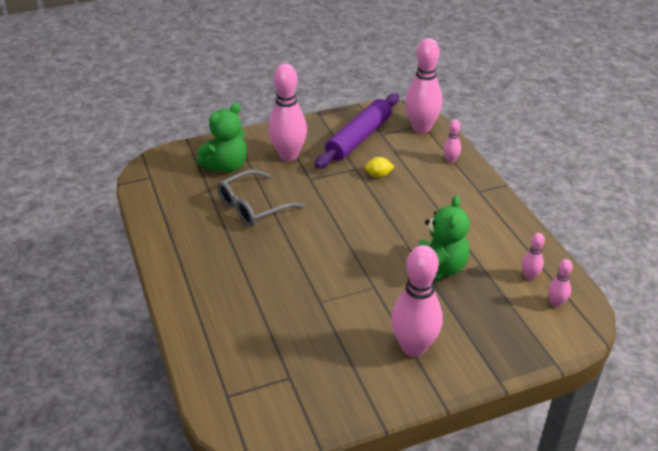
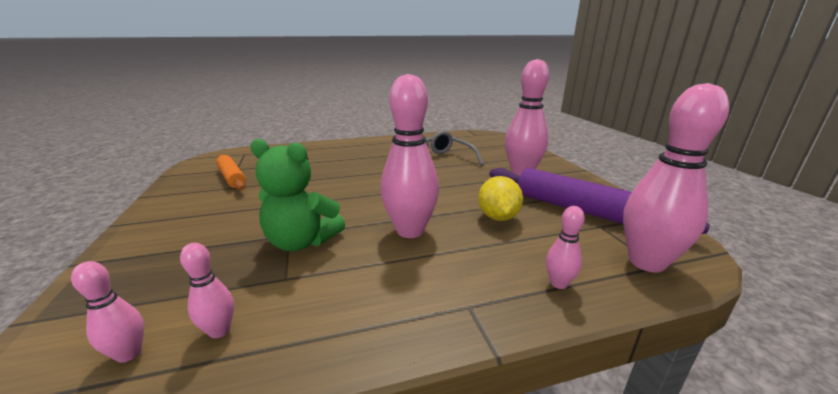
camera: 95 degrees right, 15 degrees down
green teddy bear [196,103,247,172] -> none
yellow lemon [365,157,394,178] -> yellow lemon [478,176,523,221], size x1.57
pink bowling pin [391,245,442,357] -> pink bowling pin moved to [380,74,439,238]
none -> orange rolling pin [216,154,246,190]

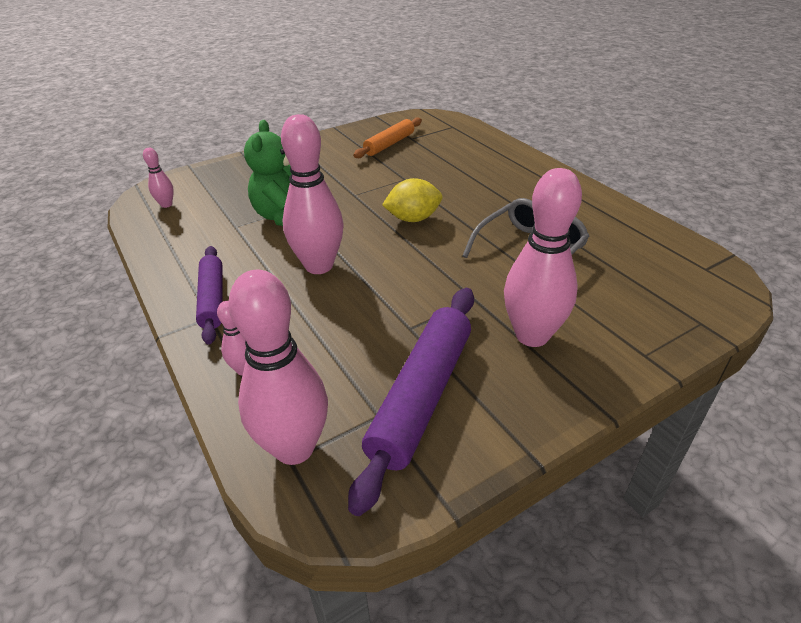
camera: 75 degrees right, 15 degrees up
pink bowling pin [180,243,234,338] -> none
yellow lemon [478,176,523,221] -> yellow lemon moved to [382,178,442,222]
none -> purple rolling pin [196,246,223,345]

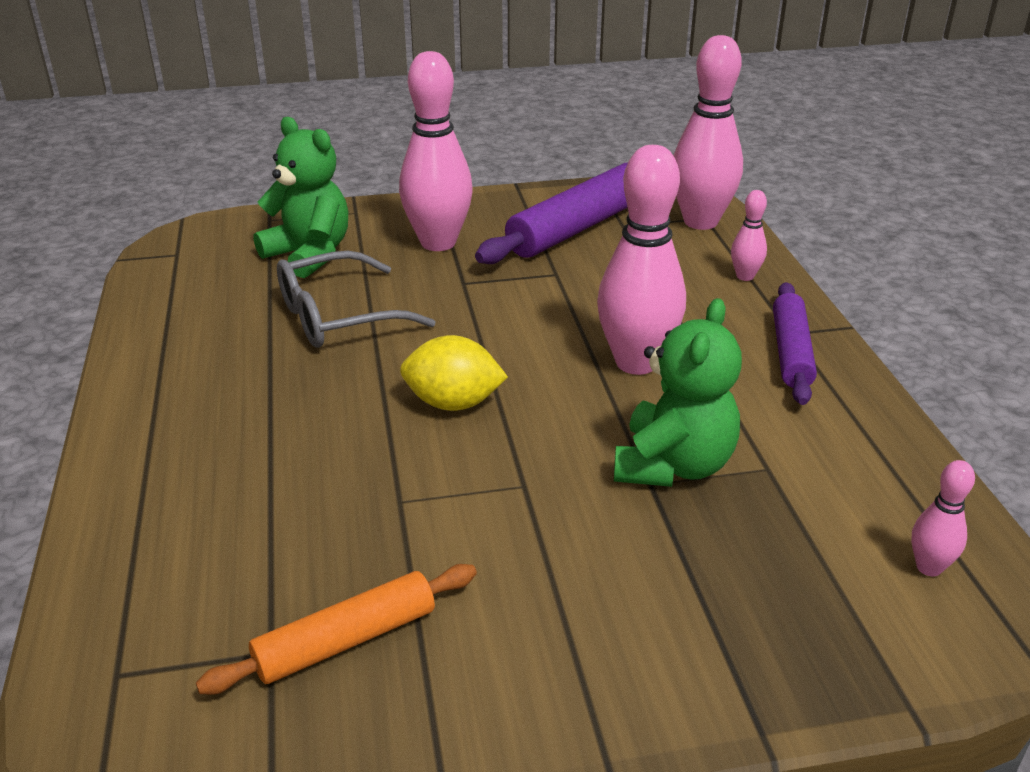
camera: 160 degrees left, 5 degrees down
none -> green teddy bear [253,117,348,278]

